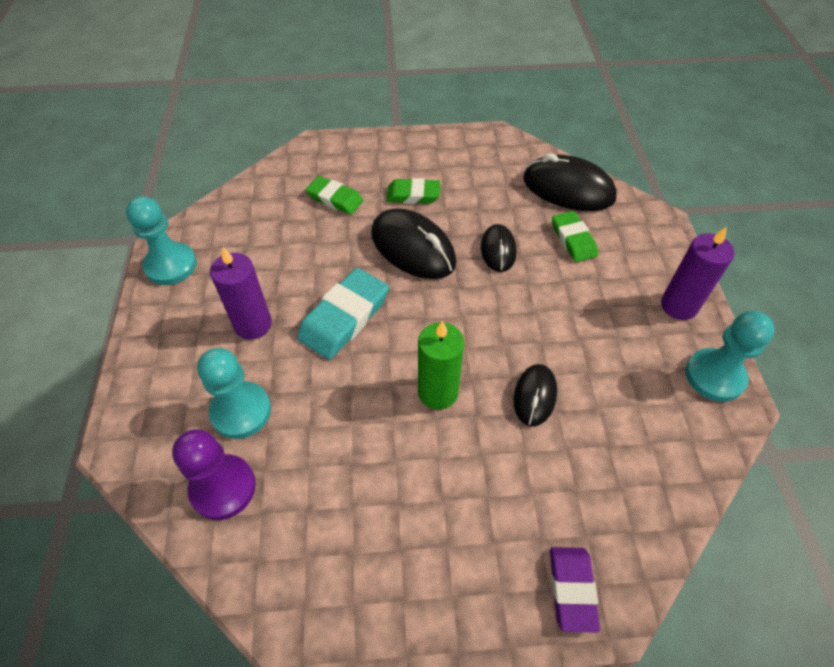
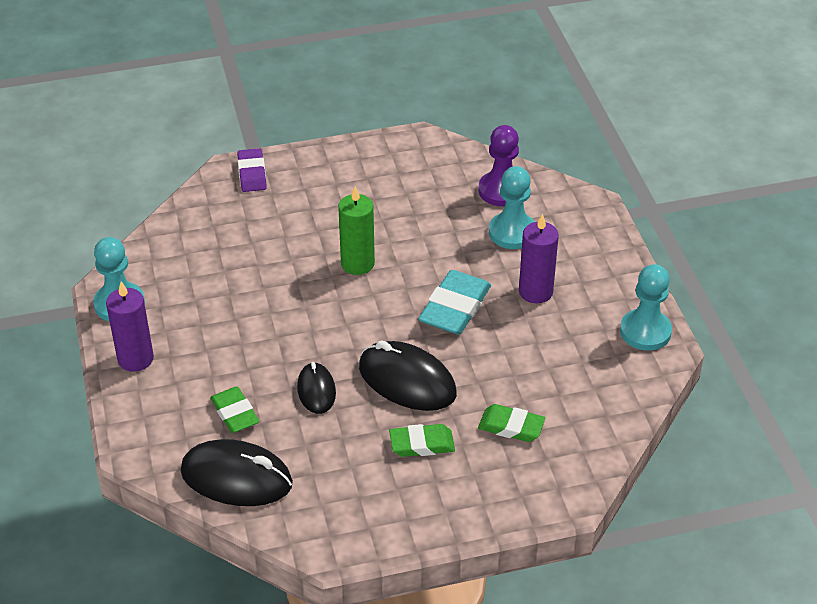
camera: 170 degrees right, 10 degrees down
black mouse [513,364,557,427] -> none

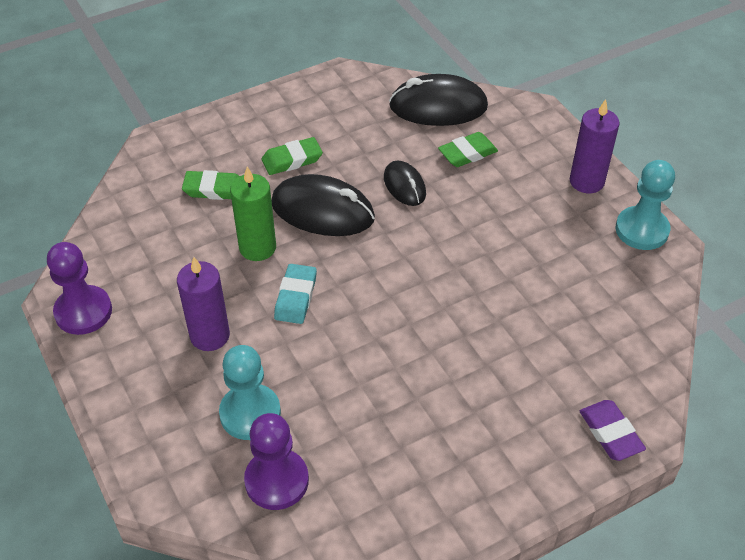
camera: 165 degrees right, 5 degrees up
green eraser [210,386,260,433] -> green eraser turned 75 degrees counterclockwise [438,132,498,167]
green candle [338,186,375,275] -> green candle moved to [230,167,276,261]
turquoise eraser [418,270,491,335] -> turquoise eraser [274,264,317,324], size x0.64
turquoise pawn [620,264,672,351] -> purple pawn [47,242,112,335]

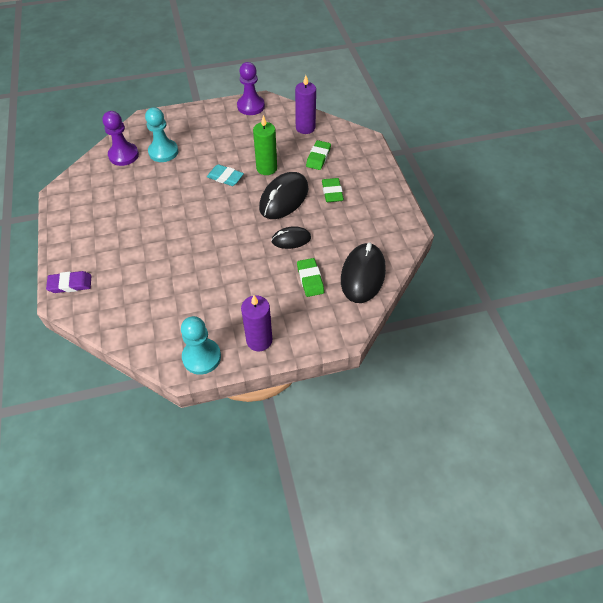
camera: 105 degrees right, 5 degrees up
purple candle [177,257,230,351] -> purple candle moved to [295,75,316,134]

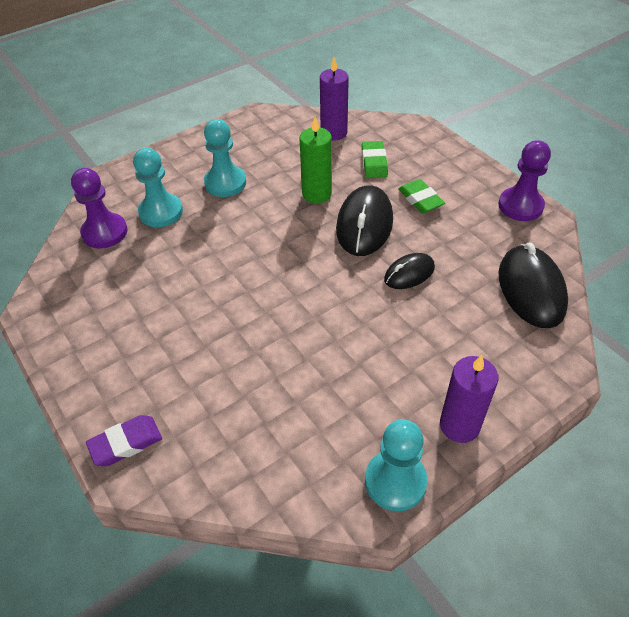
camera: 20 degrees left, 5 degrees down
turquoise eraser [207,164,244,186] -> none
purple pawn [237,62,265,115] -> purple pawn moved to [498,140,551,221]
green eraser [297,258,324,297] -> none
none -> turquoise pawn [204,119,246,197]

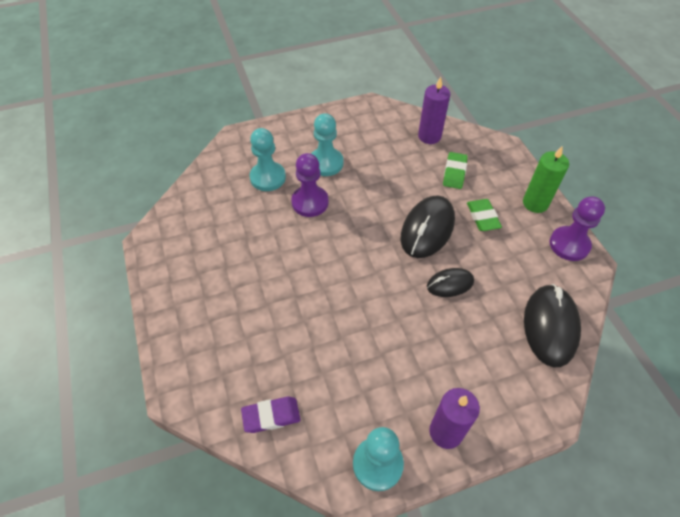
camera: 15 degrees right, 5 degrees up
purple pawn [71,168,127,249] -> purple pawn moved to [291,153,329,217]
purple eraser [86,415,162,466] -> purple eraser moved to [241,397,301,433]
green candle [300,117,332,203] -> green candle moved to [523,146,569,213]

